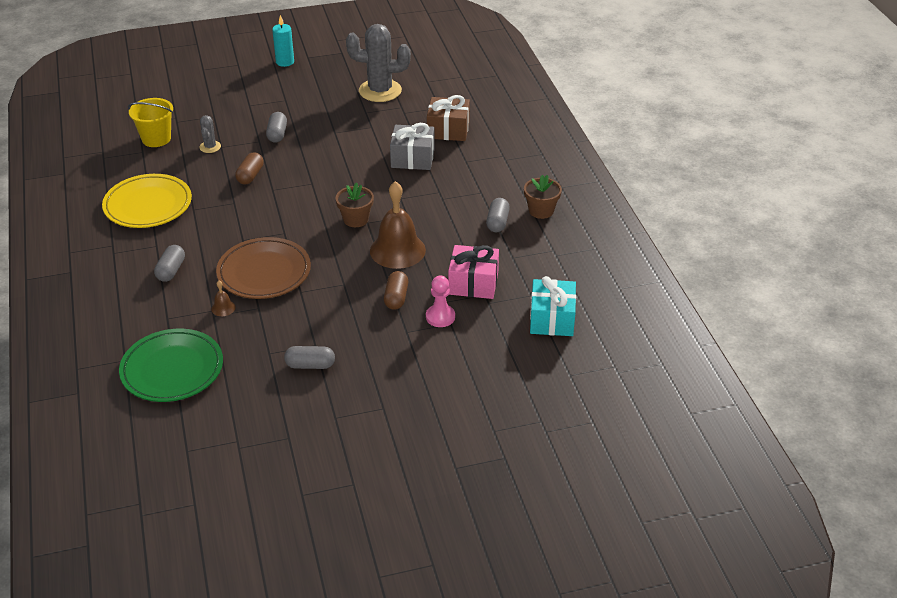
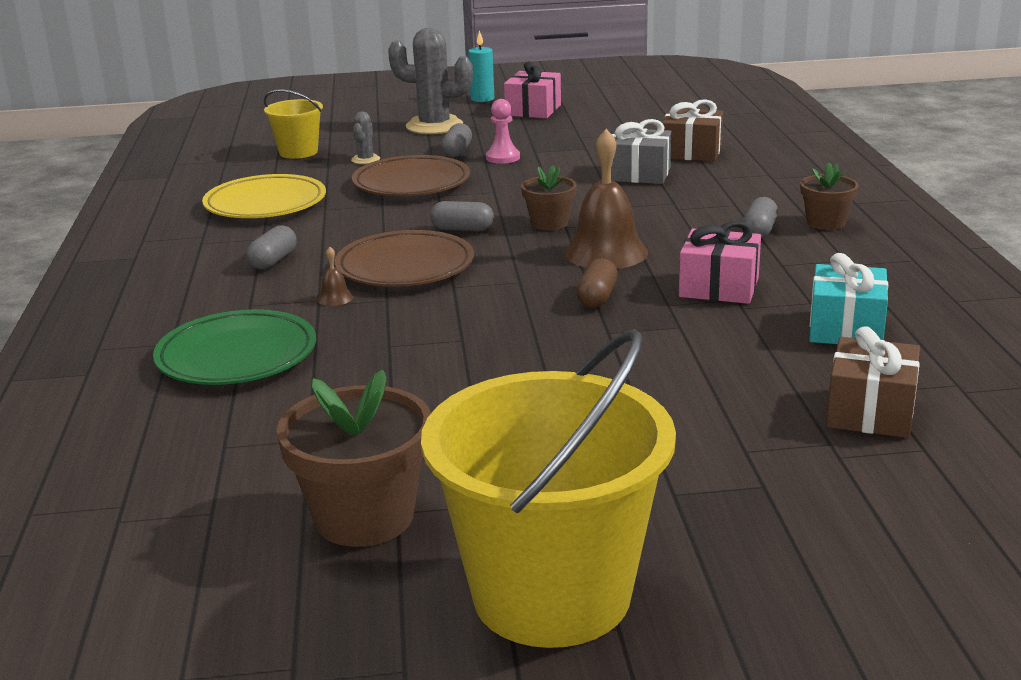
camera: 10 degrees right, 15 degrees down
brown capsule [235,152,264,185] -> brown plate [352,155,470,196]
grey capsule [284,346,335,369] -> grey capsule moved to [430,201,494,231]
grey cactus [346,24,411,102] -> grey cactus moved to [388,28,473,134]
pink pawn [426,276,455,327] -> pink pawn moved to [486,99,520,164]
none -> brown flower pot [277,369,431,547]
none -> yellow bucket [421,329,676,648]
none -> pink gift [504,61,561,118]
none -> brown gift [826,326,920,438]

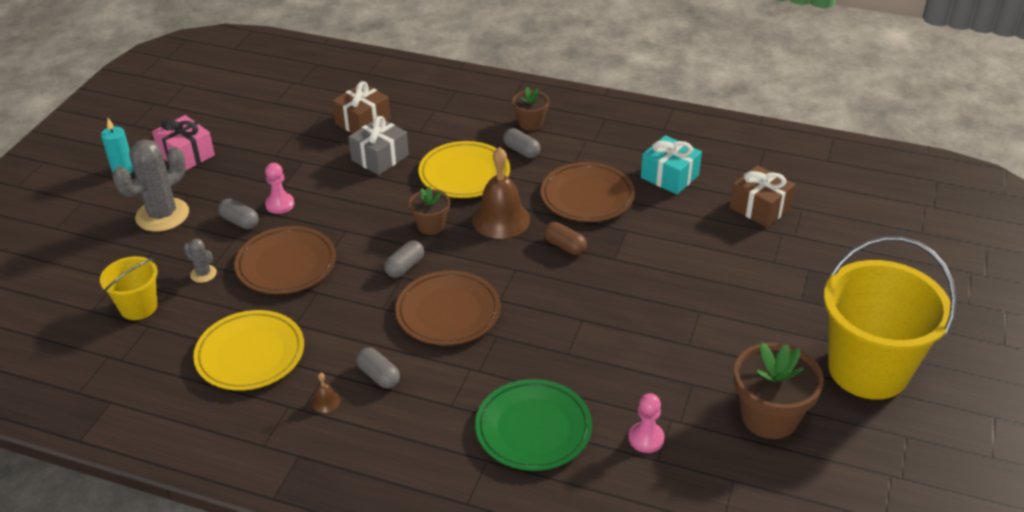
camera: 65 degrees left, 15 degrees up
brown bell [317,247,354,306] -> brown bell moved to [312,373,340,413]
pink gift [679,221,761,304] -> brown plate [541,162,635,222]
none -> yellow plate [418,141,510,198]
none -> pink pawn [629,393,665,453]

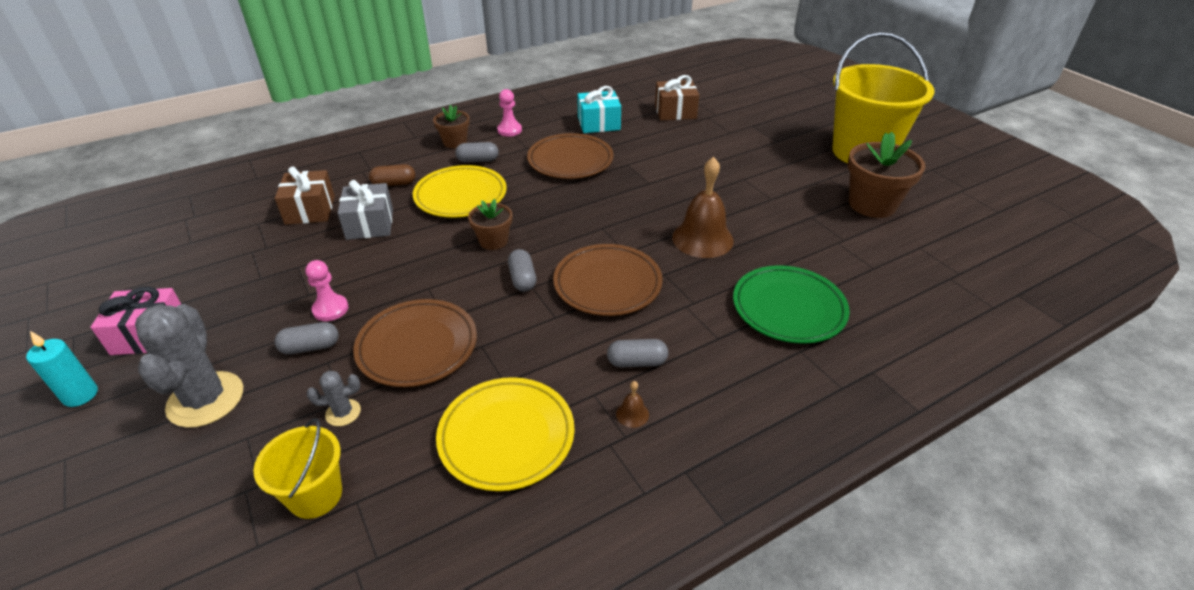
camera: 50 degrees left, 0 degrees up
brown bell [472,147,530,239] -> brown bell moved to [672,157,734,258]
brown capsule [544,222,587,255] -> brown capsule moved to [369,164,415,186]
pink pawn [629,393,665,453] -> pink pawn moved to [497,89,522,136]

